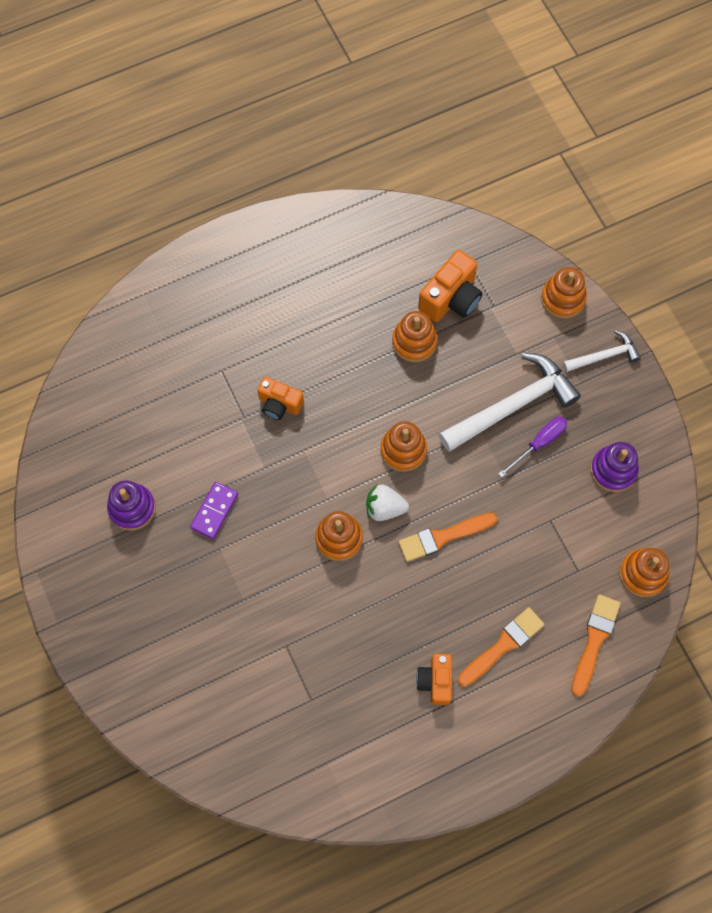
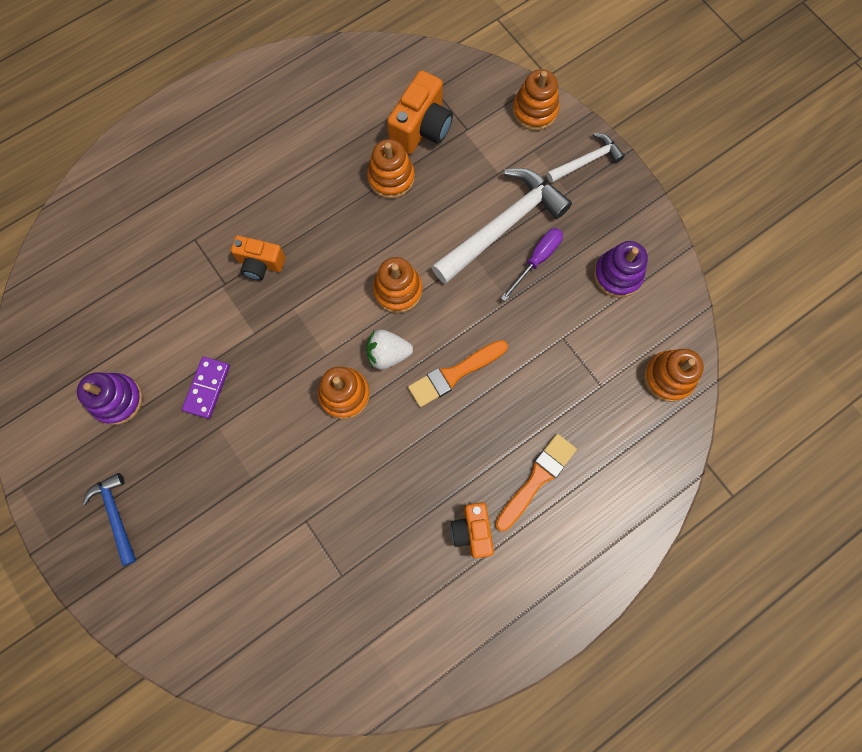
camera: 10 degrees left, 5 degrees up
orange brush [571,594,621,697] -> none
none -> blue hammer [83,473,136,566]

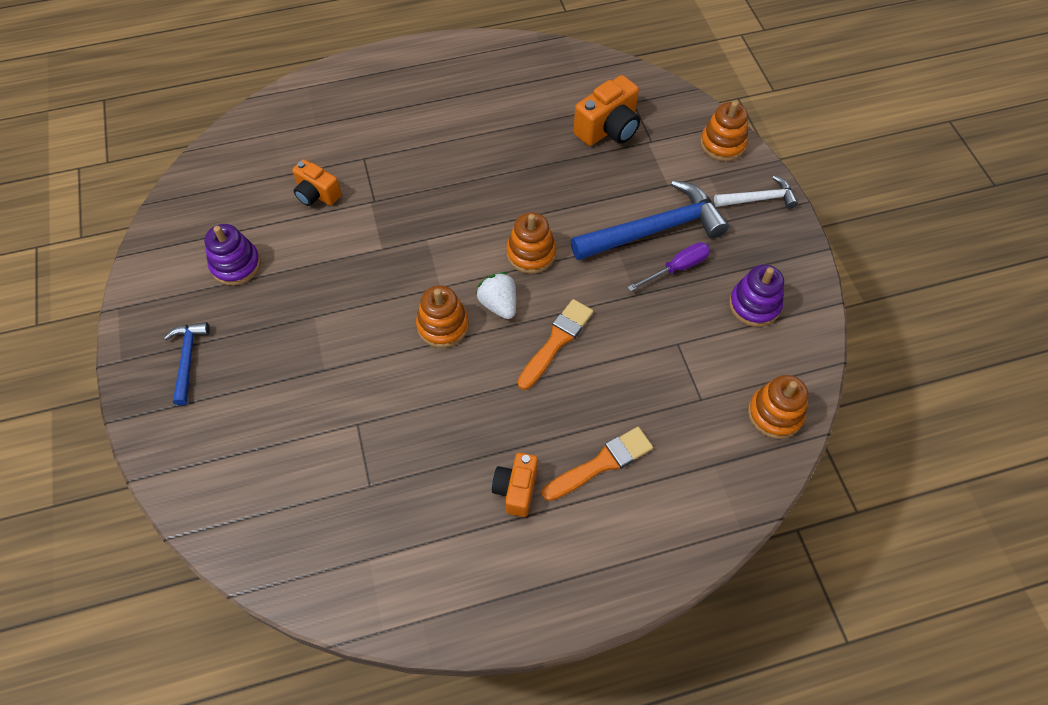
camera: 20 degrees right, 15 degrees down
purple domino [182,357,230,419] -> none
orange camera [231,236,285,280] -> orange camera moved to [292,159,342,206]
white strawberry [366,330,413,370] -> white strawberry turned 45 degrees clockwise [476,272,516,319]
orange stacking toy [367,139,415,199] -> none
orange brush [408,340,508,407] -> orange brush turned 135 degrees clockwise [517,299,593,390]
white hammer [432,168,572,284] -> blue hammer [571,180,729,260]

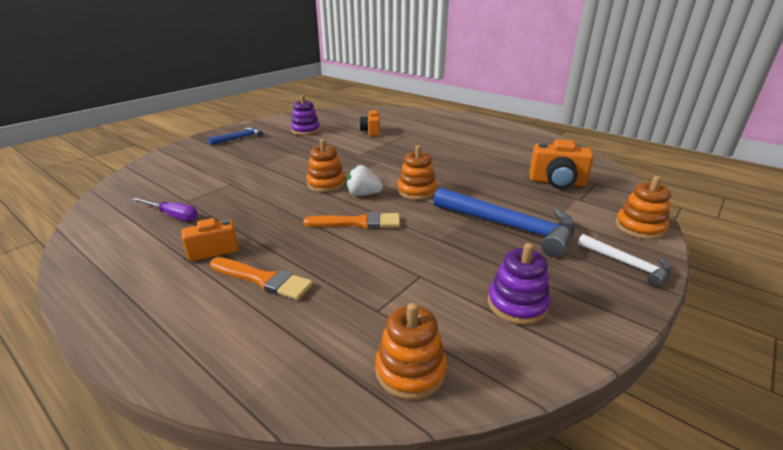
camera: 55 degrees right, 30 degrees down
white strawberry [476,272,516,319] -> white strawberry turned 105 degrees counterclockwise [346,165,383,196]
purple screwdriver [627,242,710,292] -> purple screwdriver moved to [132,198,198,221]

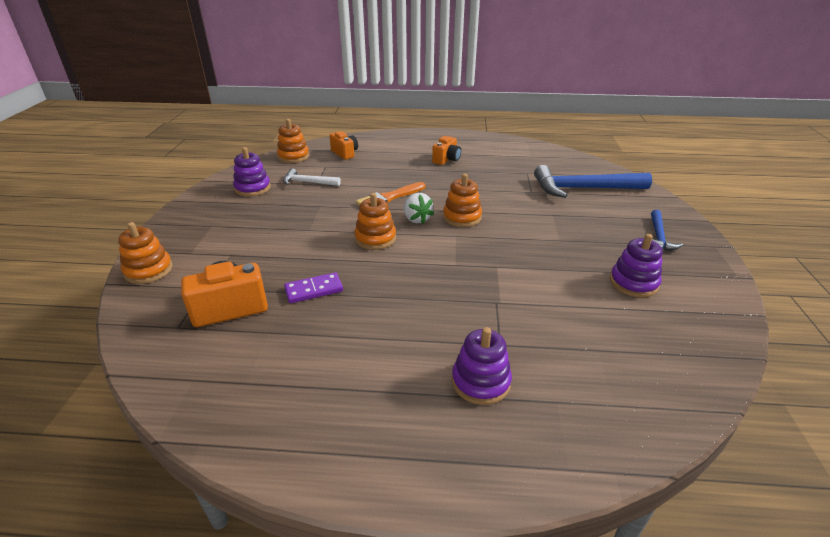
camera: 145 degrees right, 5 degrees up
purple screwdriver [132,198,198,221] -> none
orange brush [210,257,313,300] -> none
white strawberry [346,165,383,196] -> white strawberry turned 90 degrees clockwise [404,193,434,224]
orange camera [359,110,380,136] -> orange camera moved to [329,131,358,160]
blue hammer [433,187,575,257] -> blue hammer moved to [534,165,652,198]
white hammer [578,234,671,287] -> white hammer moved to [283,168,341,186]
none -> purple domino [284,272,343,303]
none -> purple stacking toy [452,327,512,405]

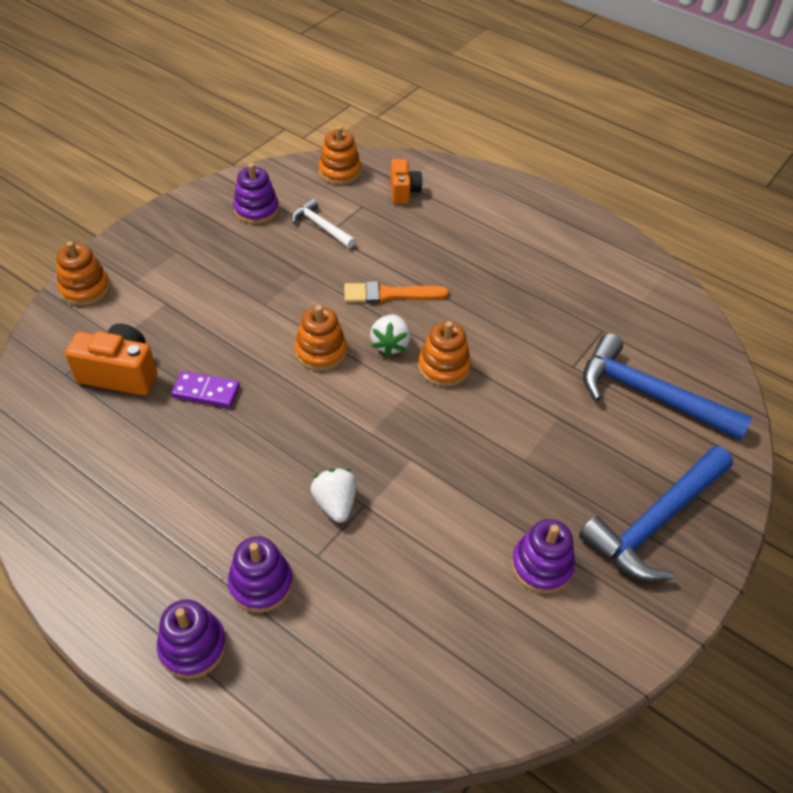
camera: 30 degrees right, 15 degrees up
orange camera [432,136,461,165] -> none
blue hammer [651,210,683,251] -> blue hammer [579,446,733,581], size x1.87
none -> purple stacking toy [157,599,226,679]
none -> white strawberry [311,468,357,523]

